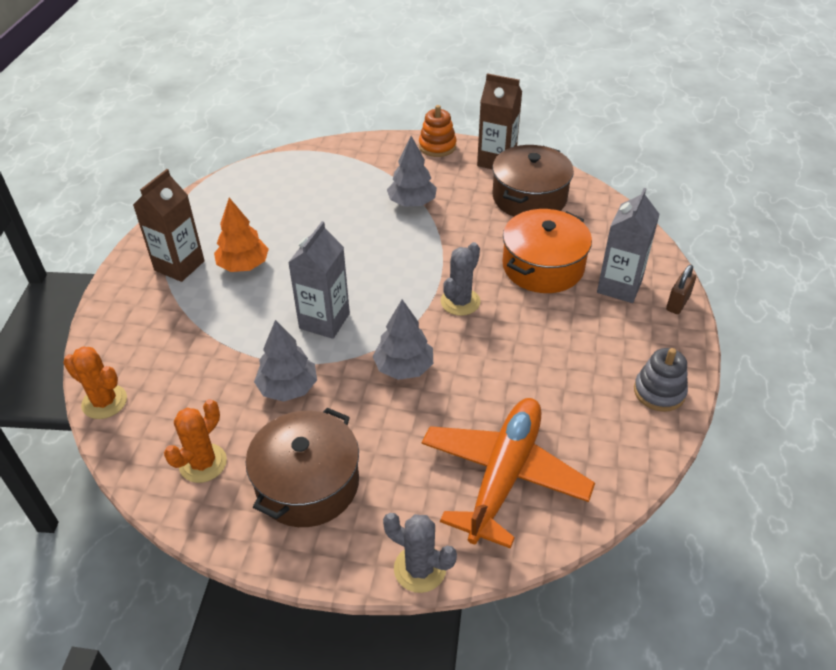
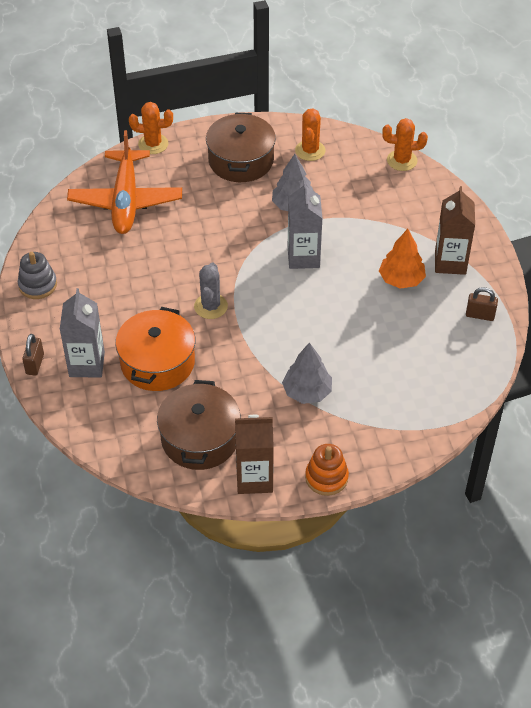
camera: 155 degrees right, 5 degrees up
grey tree [373,300,433,380] -> none
grey cactus [383,513,457,593] -> orange cactus [129,102,173,154]
none -> brown padlock [466,287,498,321]

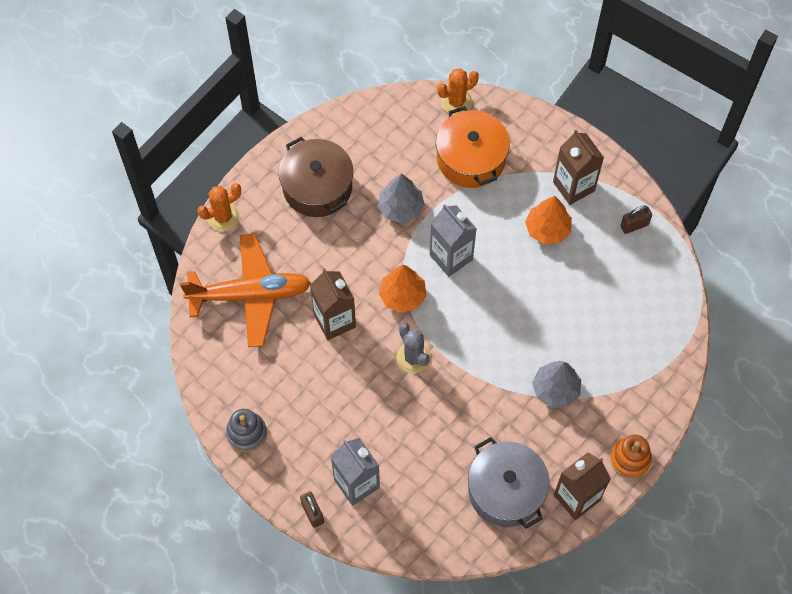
camera: 35 degrees left, 15 degrees up
orange plane [67,130,182,234] -> orange plane turned 60 degrees counterclockwise [180,234,311,347]
orange pot [116,307,195,391] -> orange pot moved to [436,106,510,188]
brown pot [157,380,240,470] -> grey pot [468,437,550,529]
orange cactus [295,108,326,161] -> none
none -> brown carton [310,269,356,340]
none -> orange tree [379,265,427,313]

